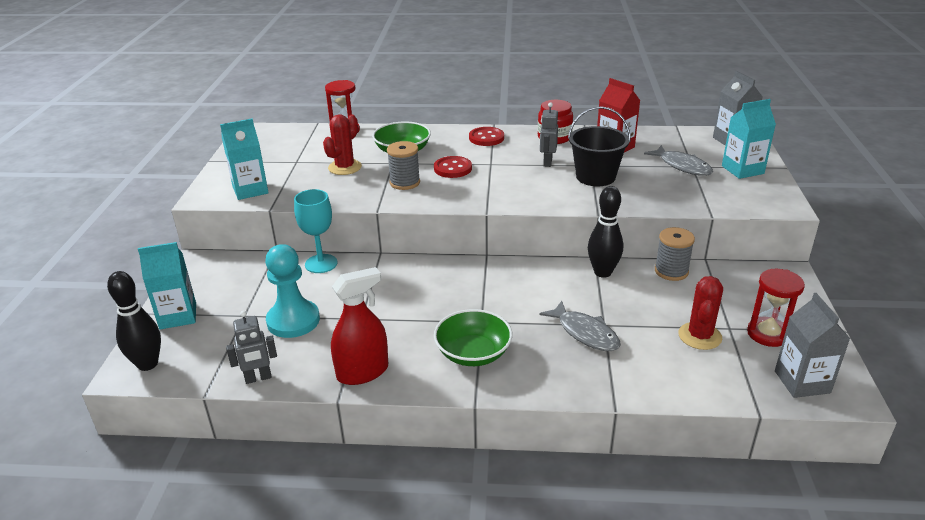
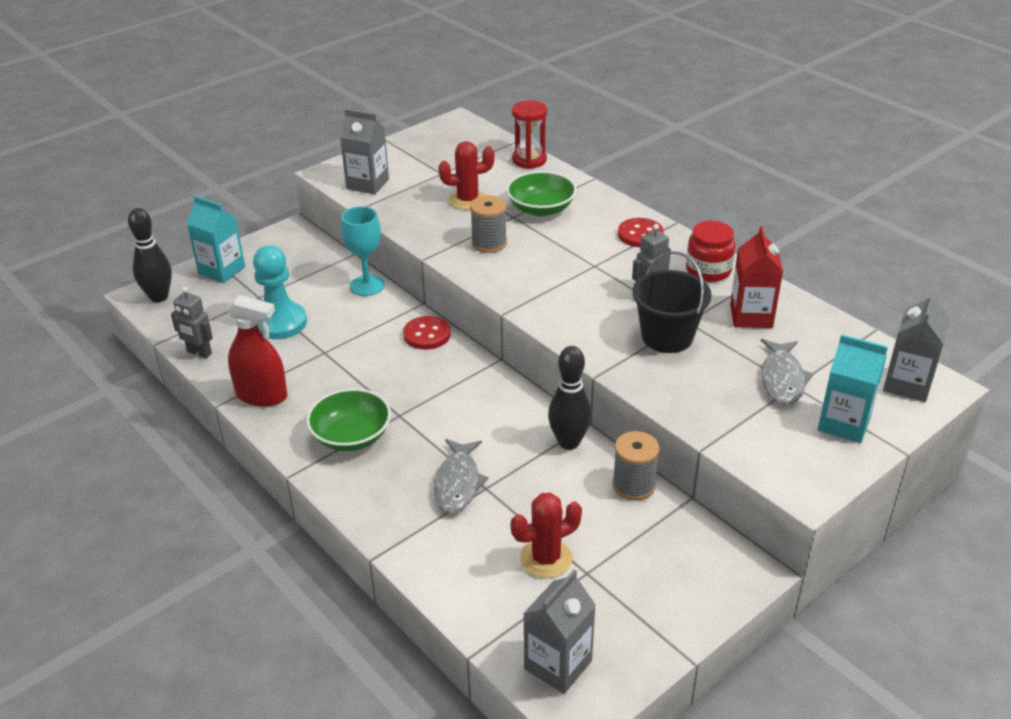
camera: 45 degrees right, 5 degrees up
turquoise carton [220,119,269,200] -> grey carton [340,109,389,194]
red button [434,156,472,178] -> red button moved to [403,316,451,350]
red hourglass [747,269,805,347] -> none

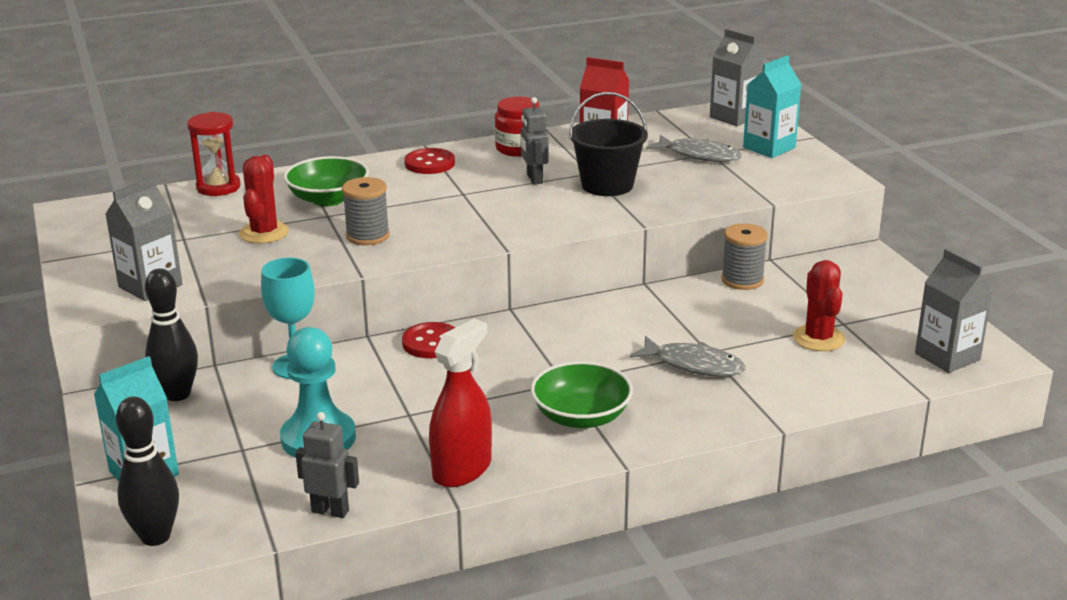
camera: 70 degrees left, 10 degrees down
grey robot [171,287,213,358] -> grey robot turned 120 degrees counterclockwise [295,412,359,518]
black bowling pin [548,346,592,450] -> black bowling pin moved to [145,268,198,401]

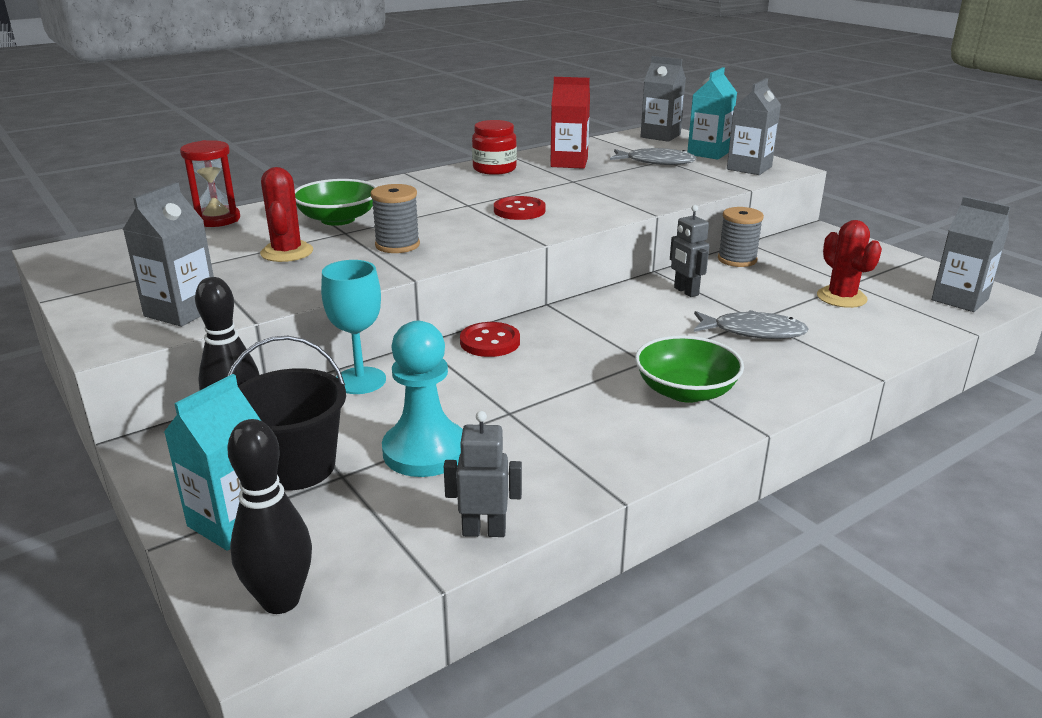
camera: 15 degrees left, 0 degrees up
red button [404,148,455,174] -> red button moved to [494,196,545,220]
red spray bottle [429,319,492,487] -> none
grey robot [521,97,548,185] -> grey robot moved to [670,205,709,297]
black bucket [569,92,648,196] -> black bucket moved to [227,336,346,490]
none -> grey carton [727,78,781,175]

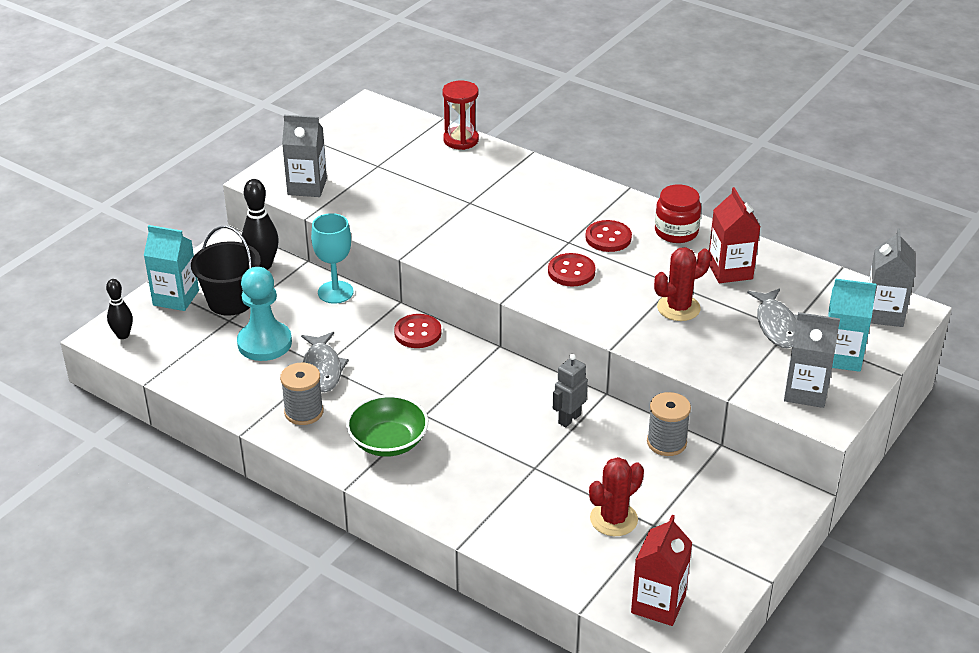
camera: 70 degrees right, 10 degrees up
black bowling pin [227,419,312,614] -> black bowling pin [106,279,133,339], size x0.65
red cactus [260,167,313,262] -> red cactus moved to [654,247,711,321]
green bowl [295,179,376,226] -> none
grey spool [371,184,420,253] -> grey spool moved to [280,363,323,425]
grey robot [444,411,522,537] -> none
grey fish [694,310,809,339] -> grey fish moved to [301,332,349,392]
grey carton [931,197,1010,312] -> red carton [631,515,693,626]
none -> red button [585,220,632,252]

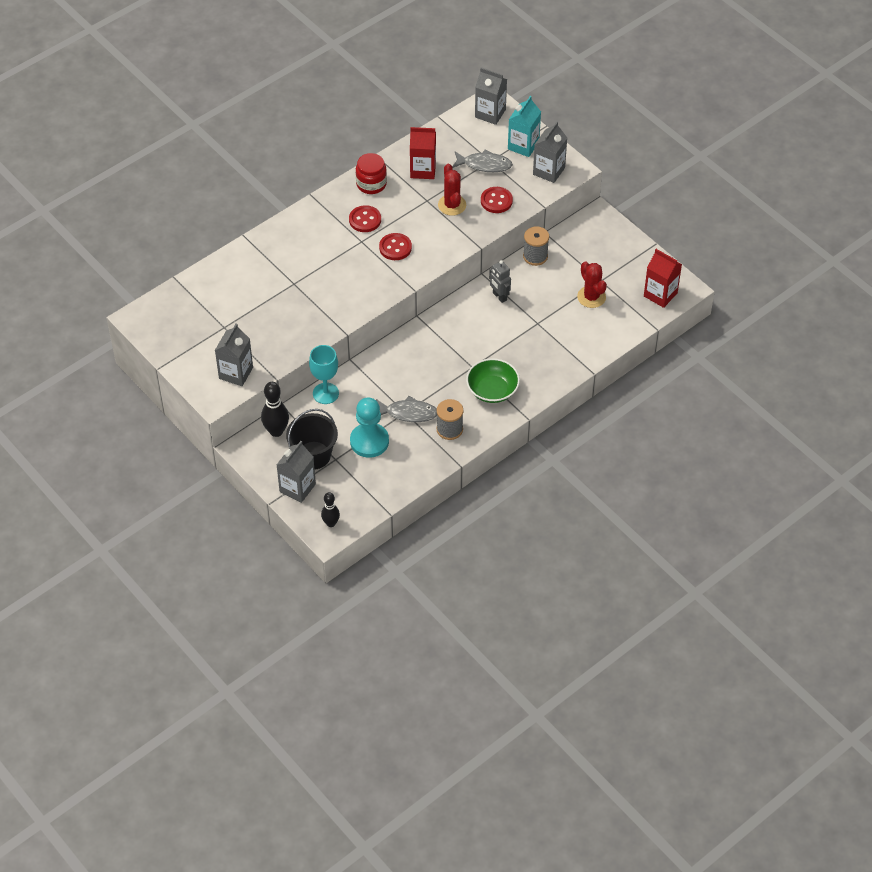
camera: 75 degrees left, 15 degrees up
turquoise carton [144,225,199,311] -> grey carton [277,441,316,503]
red button [394,314,442,348] -> red button moved to [481,187,513,213]
red hourglass [442,81,479,150] -> none

